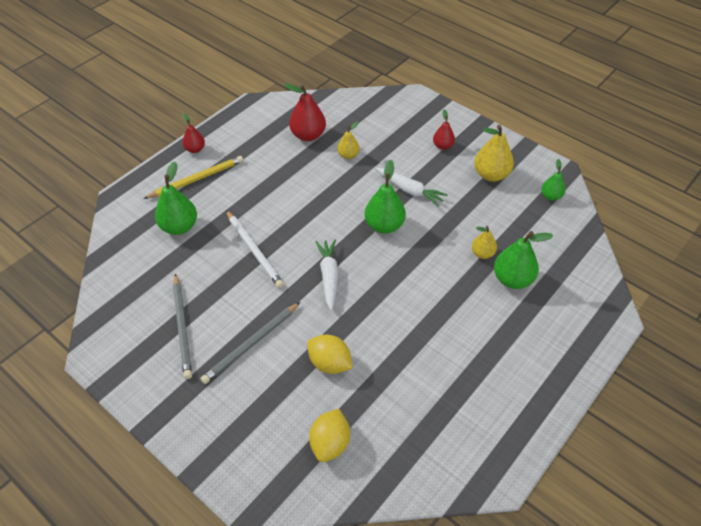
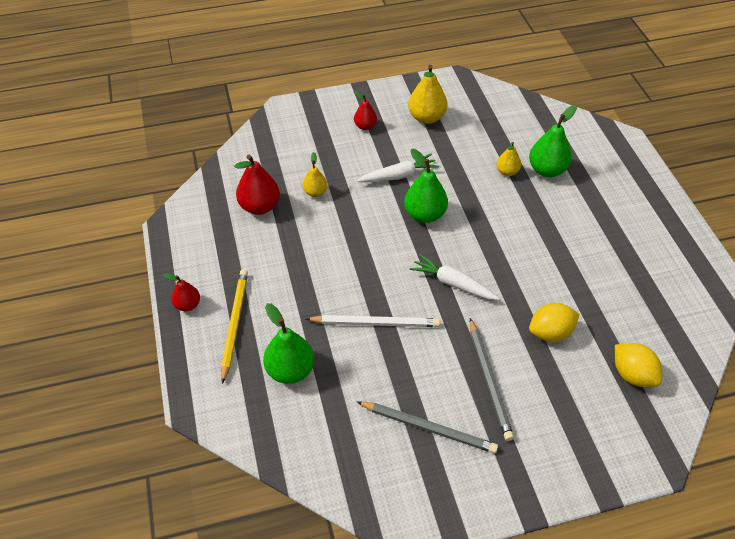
camera: 55 degrees left, 0 degrees up
green pear [541,159,565,201] -> none

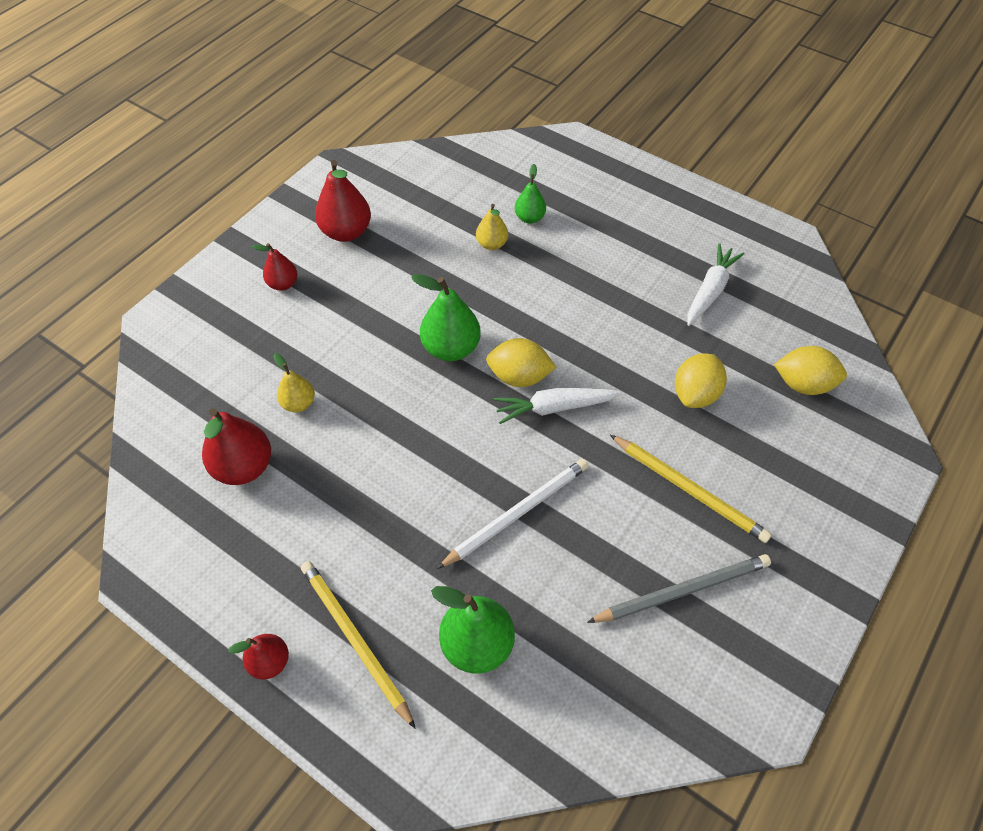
camera: 40 degrees left, 5 degrees up
white carrot [357,154,439,182] -> white carrot moved to [687,243,745,326]
yellow pear [408,65,447,124] -> red pear [315,160,371,242]
grey pencil [470,318,514,441] -> yellow pencil [610,435,772,543]
green pear [529,105,577,177] -> green pear [515,164,546,224], size x0.59
none -> yellow lemon [486,338,556,387]

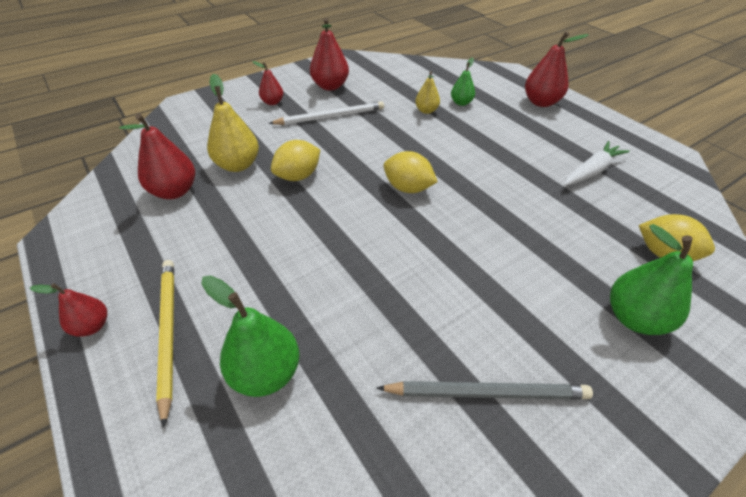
camera: 20 degrees right, 10 degrees down
yellow pear [273,353,315,412] -> yellow pear [207,74,259,172], size x1.69
green pear [411,274,481,361] -> green pear moved to [610,224,693,335]
white pencil [437,459,589,569] -> white pencil moved to [269,101,384,125]
white carrot [494,388,621,424] -> none
yellow pencil [610,435,772,543] -> none
yellow lemon [675,353,727,408] -> yellow lemon moved to [271,140,320,181]
none -> red pear [525,32,589,107]

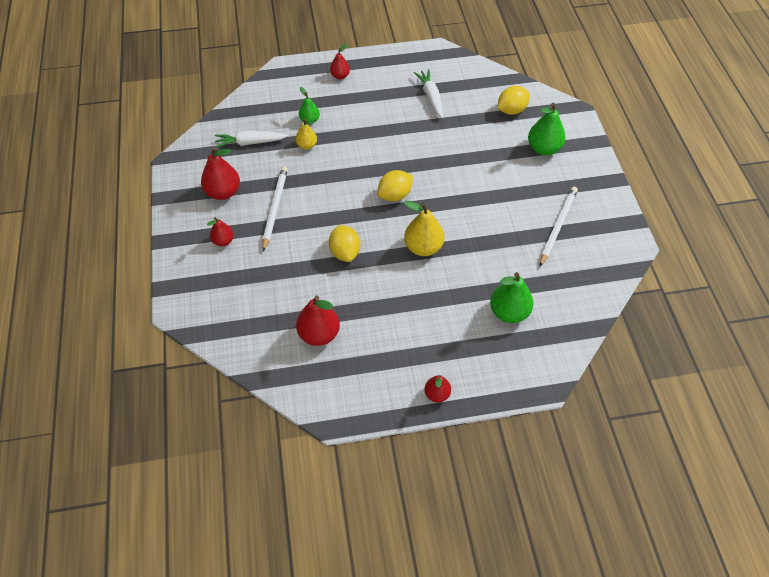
camera: 65 degrees left, 10 degrees up
yellow pencil [156,260,174,428] -> none
yellow pear [207,74,259,172] -> yellow pear moved to [404,201,444,256]
grey pencil [376,381,593,399] -> white pencil [540,187,578,266]
red pear [525,32,589,107] -> red pear [330,44,350,79], size x0.59
none -> white carrot [215,131,288,148]

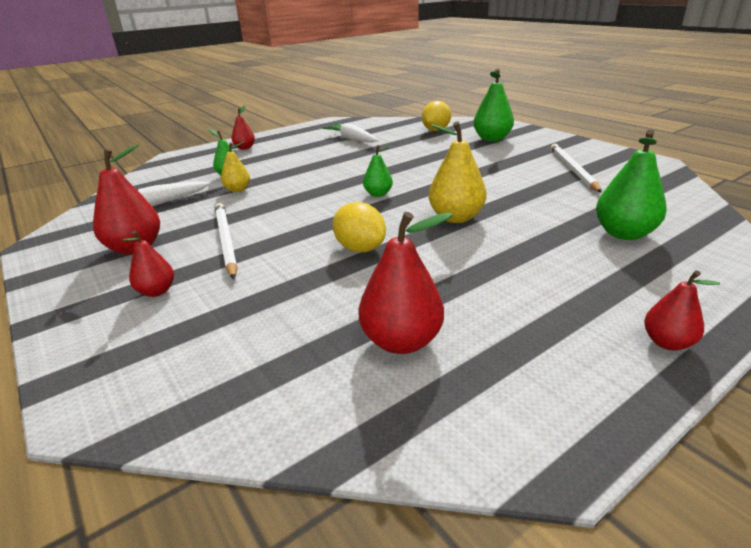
camera: 25 degrees left, 25 degrees down
yellow lemon [377,170,413,201] -> green pear [363,145,393,197]

